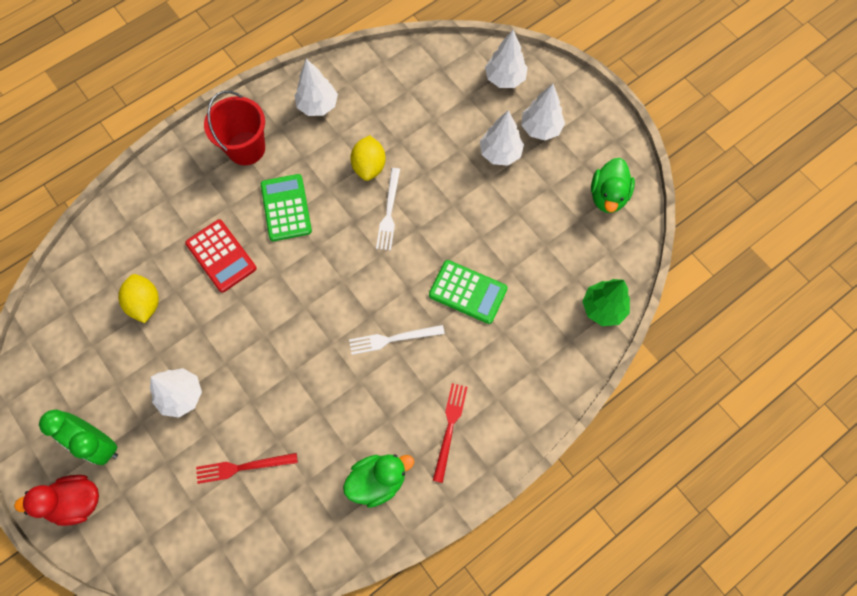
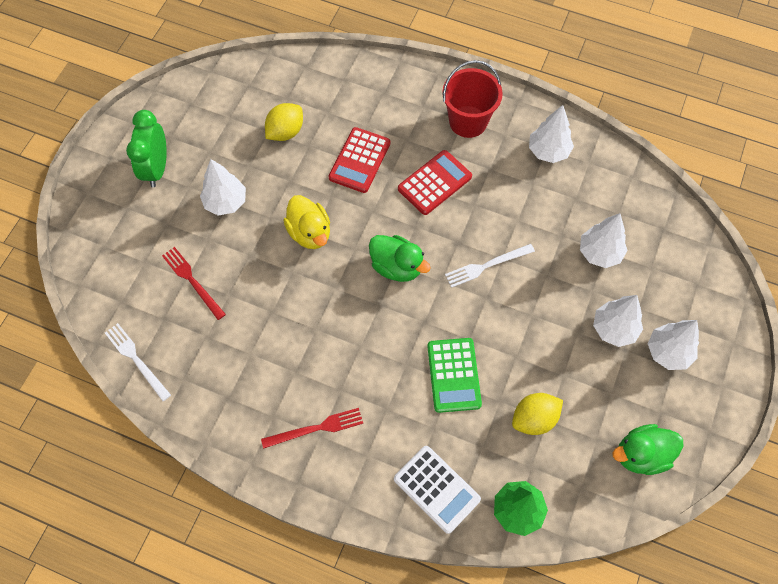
camera: 60 degrees right, 5 degrees down
red duck [14,475,99,526] -> none
green calculator [261,174,312,241] -> red calculator [398,150,472,215]
green duck [343,454,414,508] -> green duck moved to [369,235,431,282]
white fork [349,325,445,355] -> white fork moved to [105,323,171,401]
yellow lemon [350,135,386,181] -> yellow lemon moved to [512,393,563,435]
white tree [485,30,528,88] -> white tree moved to [580,213,627,268]
none -> yellow duck [283,195,330,249]
none -> white calculator [394,446,481,534]

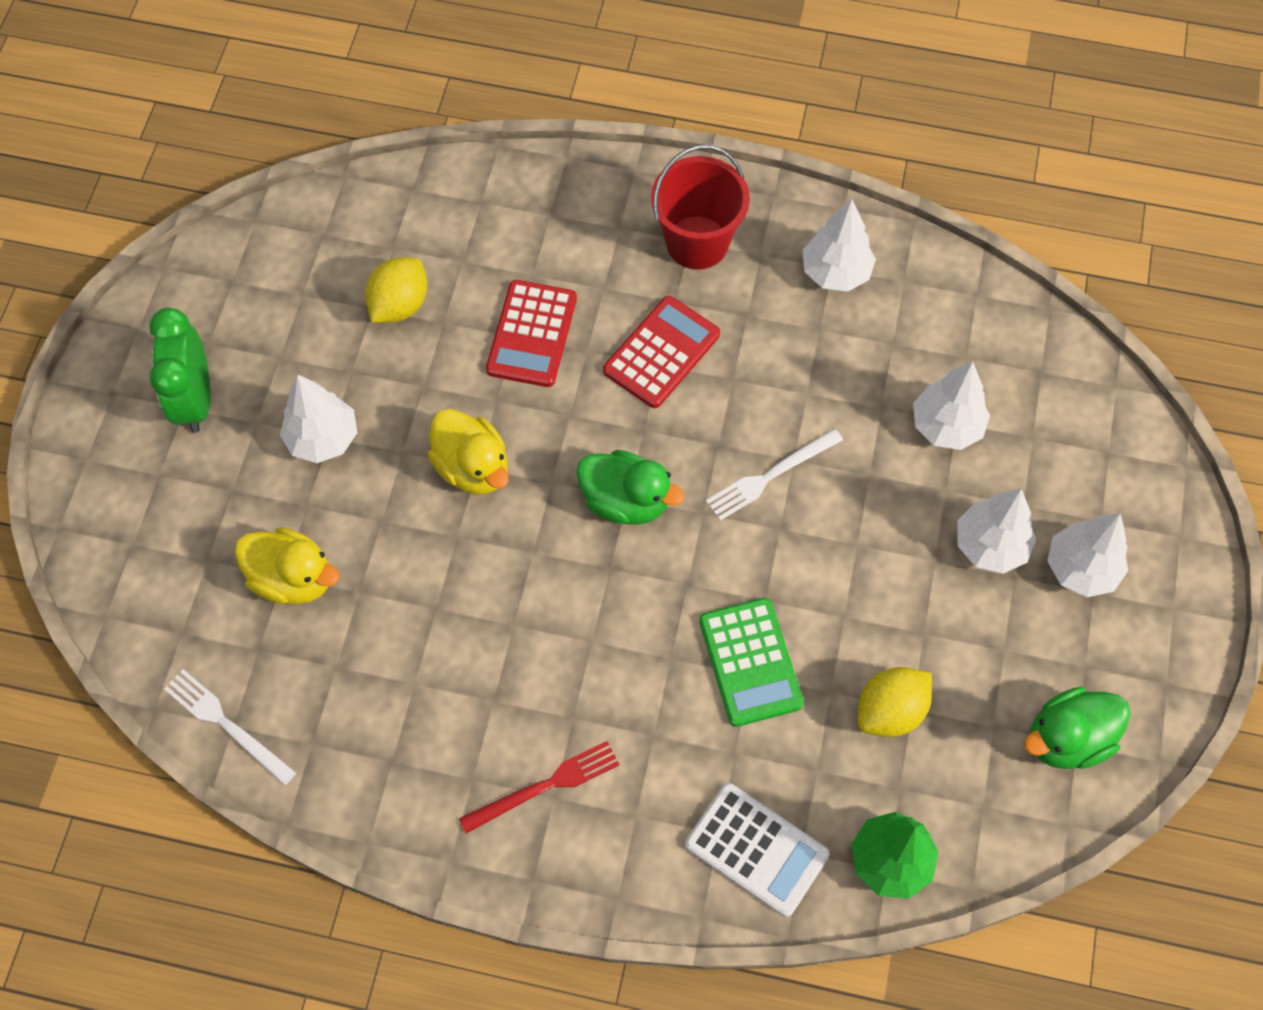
camera: 10 degrees left, 0 degrees up
red fork [162,247,226,320] -> yellow duck [235,527,340,604]

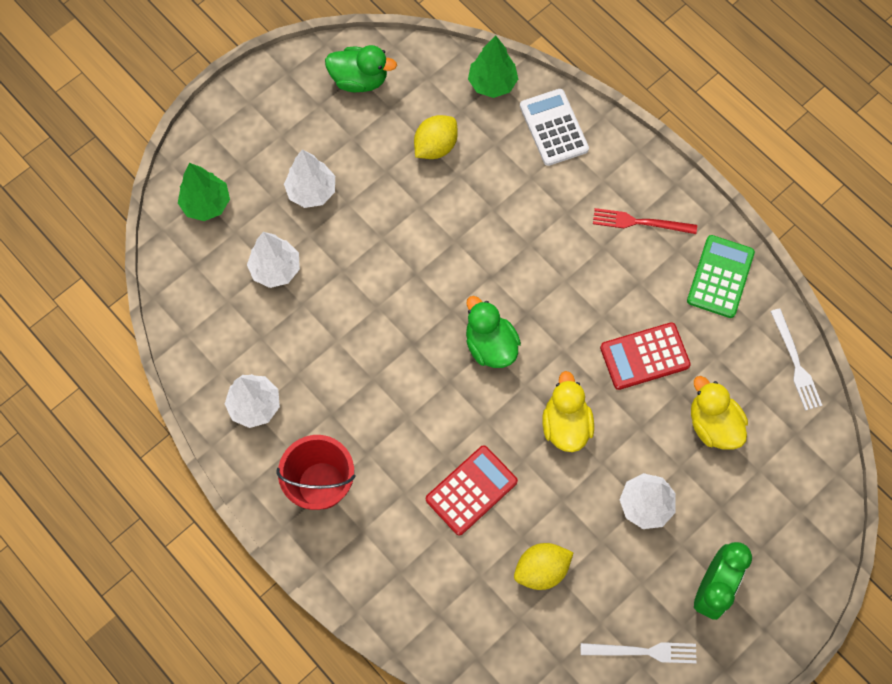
camera: 145 degrees left, 5 degrees up
red calculator [603,296,720,408] -> red calculator moved to [600,322,691,390]
green calculator [699,598,804,727] -> green calculator moved to [687,235,755,318]
white fork [706,429,843,521] -> white fork moved to [581,642,697,663]
yellow lemon [858,667,932,737] -> yellow lemon turned 45 degrees counterclockwise [414,115,458,159]
white tree [1047,513,1128,597] -> none
none -> green tree [178,163,230,221]

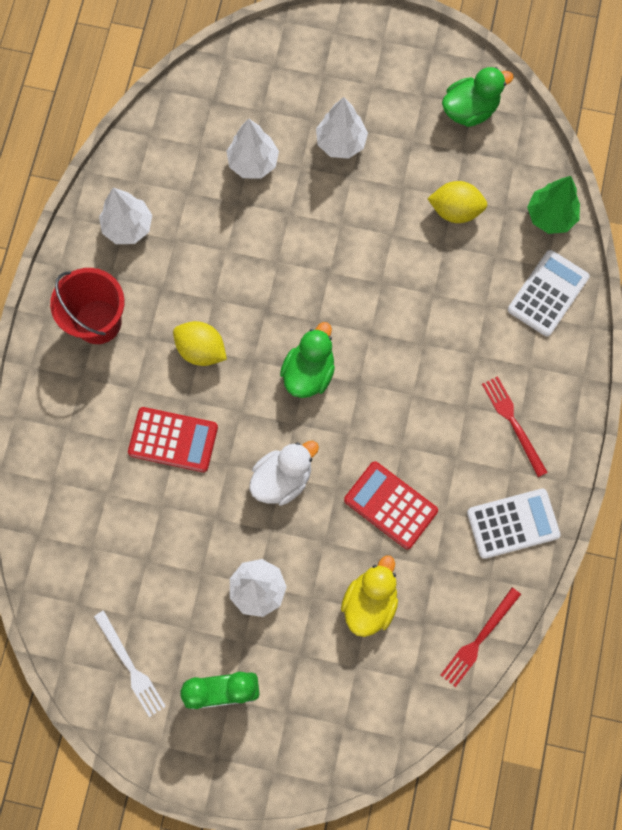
camera: 55 degrees right, 5 degrees up
green tree [178,163,230,221] -> none
green duck [325,45,397,92] -> green duck turned 90 degrees counterclockwise [442,67,514,127]
yellow lemon [514,543,574,590] -> yellow lemon moved to [173,321,227,366]
yellow duck [542,371,594,452] -> white duck [249,441,319,506]
green calculator [687,235,755,318] -> white calculator [467,489,560,559]
white fork [770,308,822,411] -> red fork [441,588,521,687]

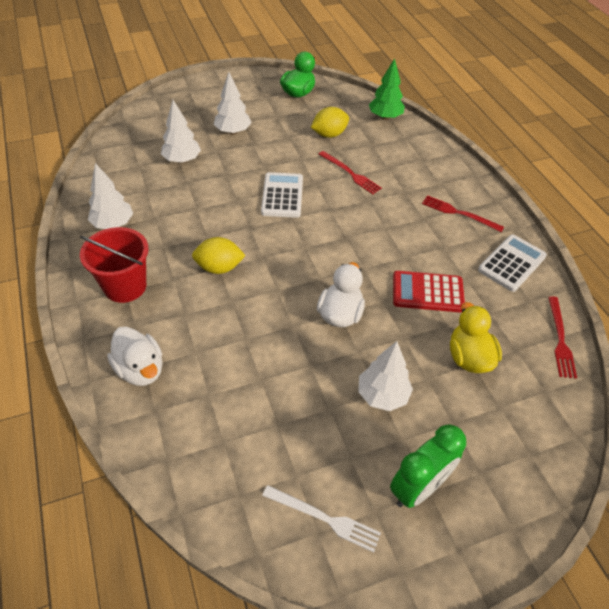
camera: 35 degrees left, 25 degrees down
red calculator [128,407,218,472] -> none
green duck [280,322,335,398] -> none
white calculator [508,250,589,336] -> white calculator moved to [261,172,303,218]
none -> white duck [107,326,163,386]
none -> red fork [318,151,382,194]

